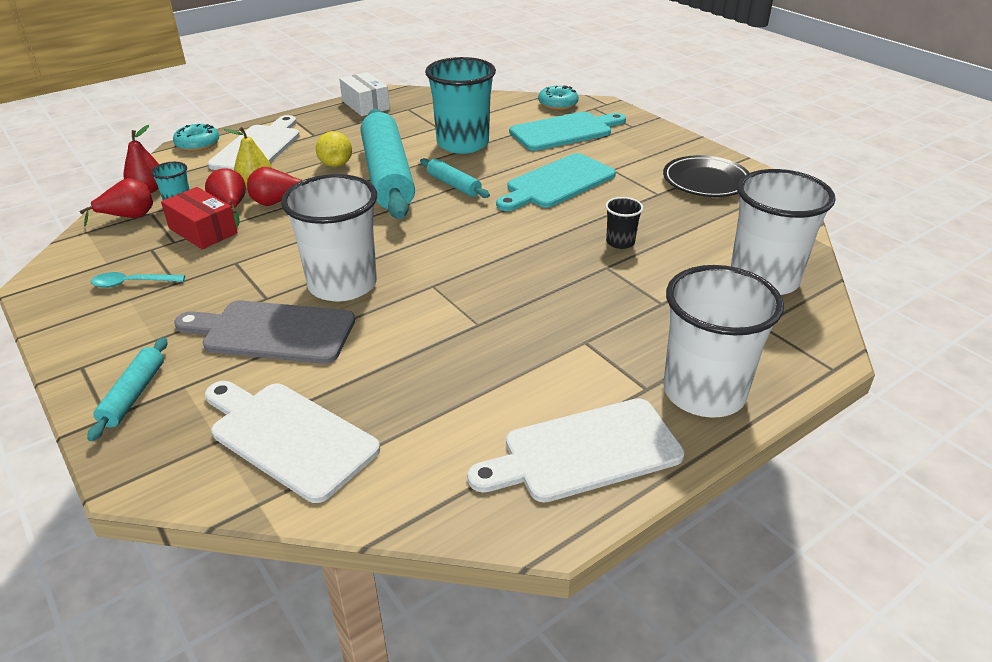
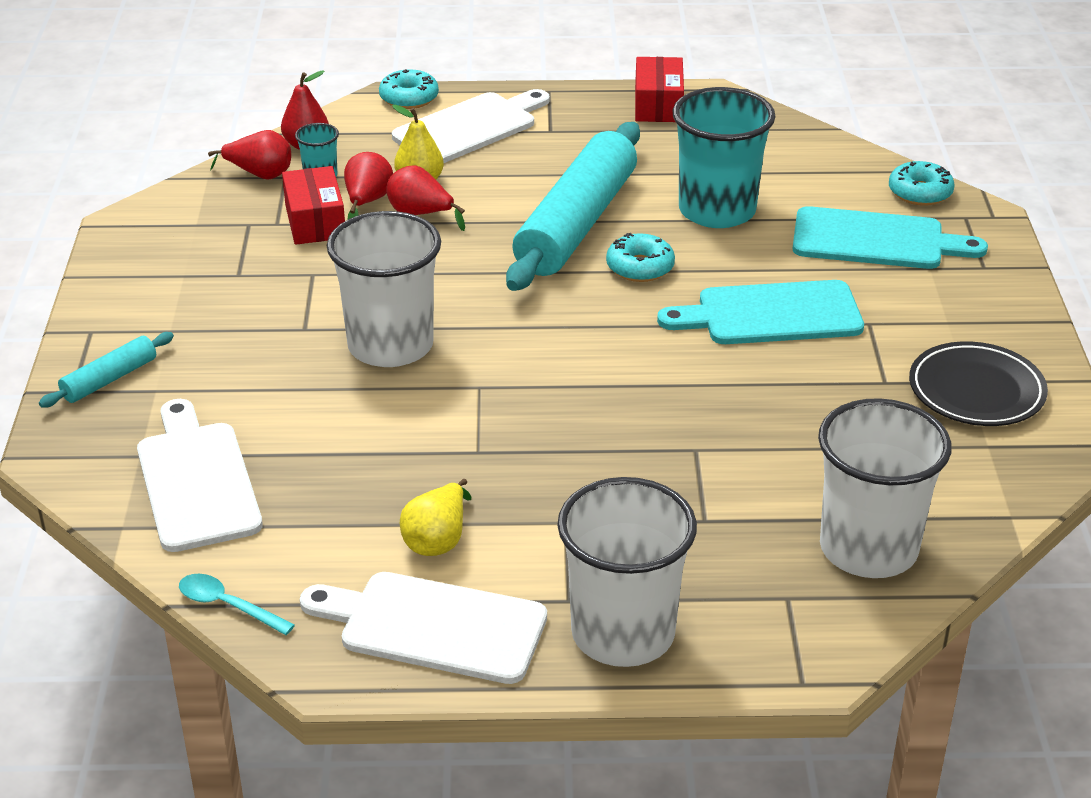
camera: 35 degrees right, 0 degrees up
turquoise spoon [90,272,185,288] -> turquoise spoon moved to [179,574,295,635]
grey cutting board [174,300,355,364] -> none
yellow pear [316,131,352,167] -> yellow pear moved to [400,479,471,556]
white box [339,72,390,116] -> red box [635,57,684,122]
turquoise rolling pin [420,158,490,198] -> turquoise donut [606,233,675,282]
black cup [605,197,643,249] -> none

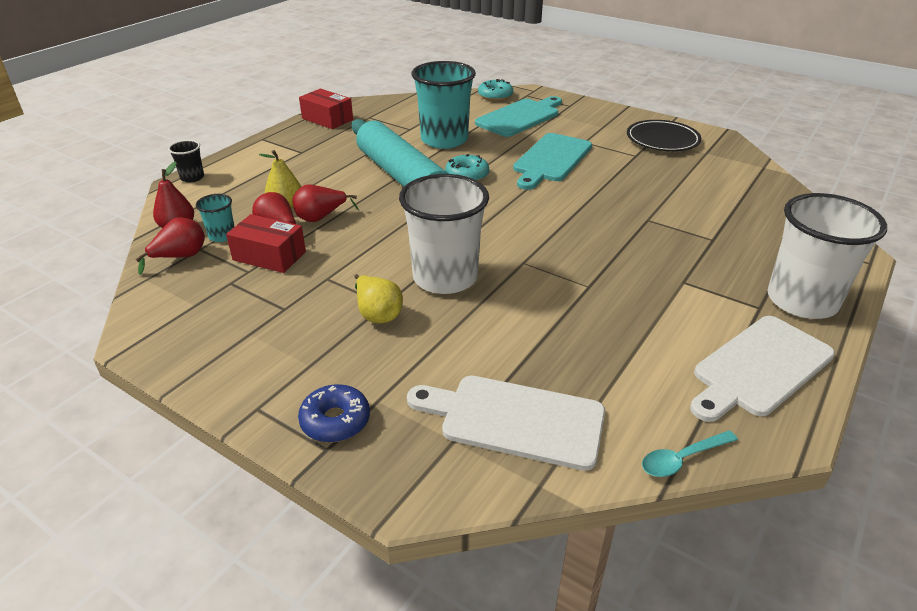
camera: 55 degrees left, 0 degrees up
turquoise rolling pin [39,332,174,408] -> blue donut [298,384,370,443]
turquoise donut [379,69,439,109] -> black cup [168,140,204,182]
white cutting board [392,89,550,163] -> none
yellow pear [400,479,471,556] -> yellow pear moved to [354,274,403,323]
white cup [818,398,952,578] -> none

